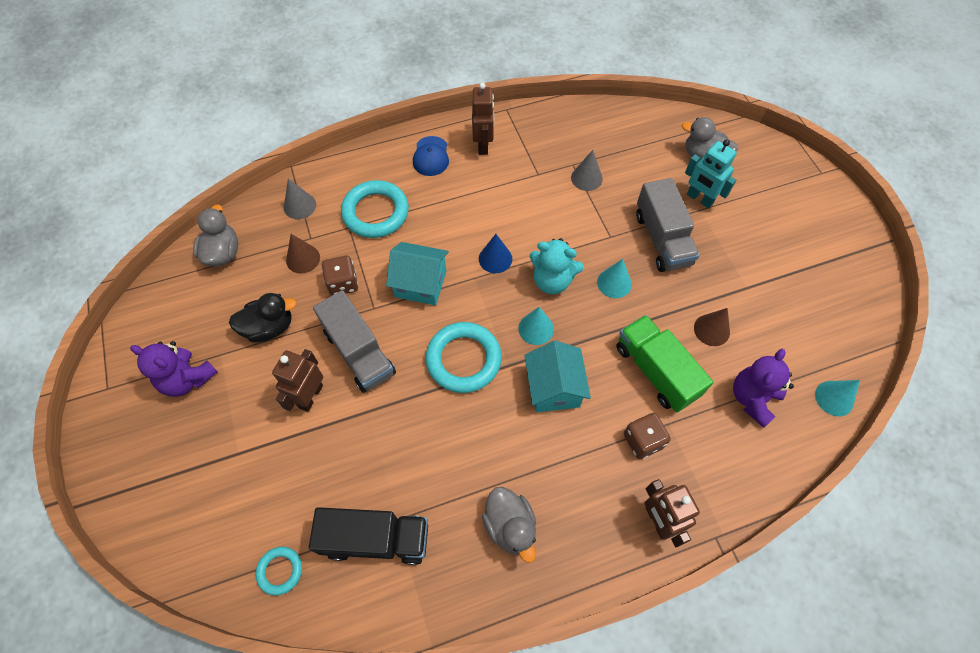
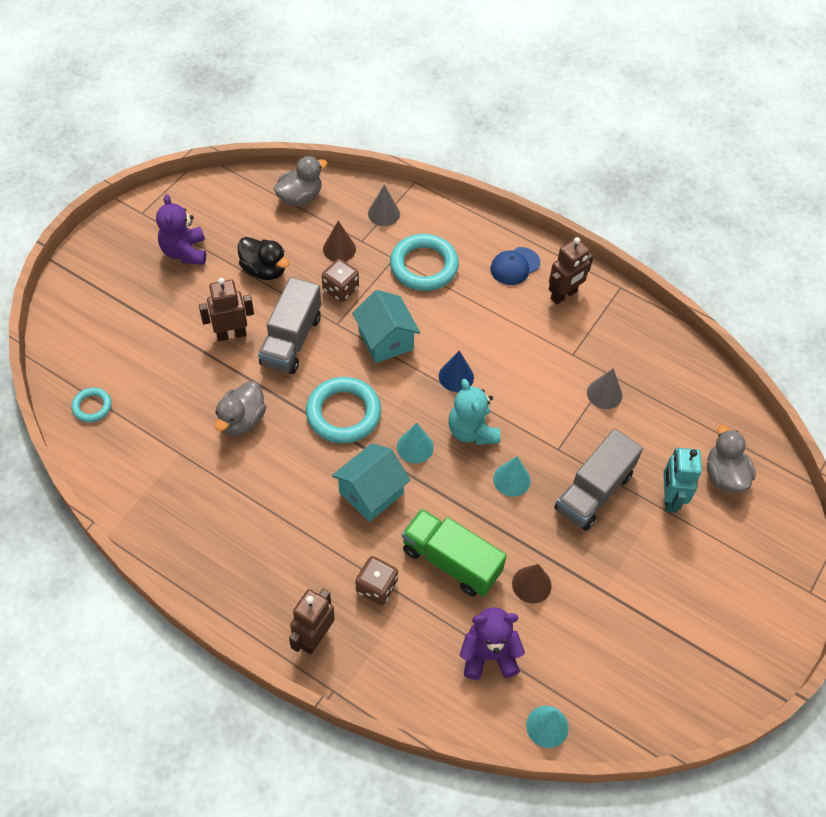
camera: 50 degrees right, 5 degrees down
black truck [309,507,428,565] -> none
grey duck [482,487,536,563] -> grey duck moved to [214,381,266,436]
green truck [616,315,713,412] -> green truck turned 75 degrees counterclockwise [402,509,507,597]

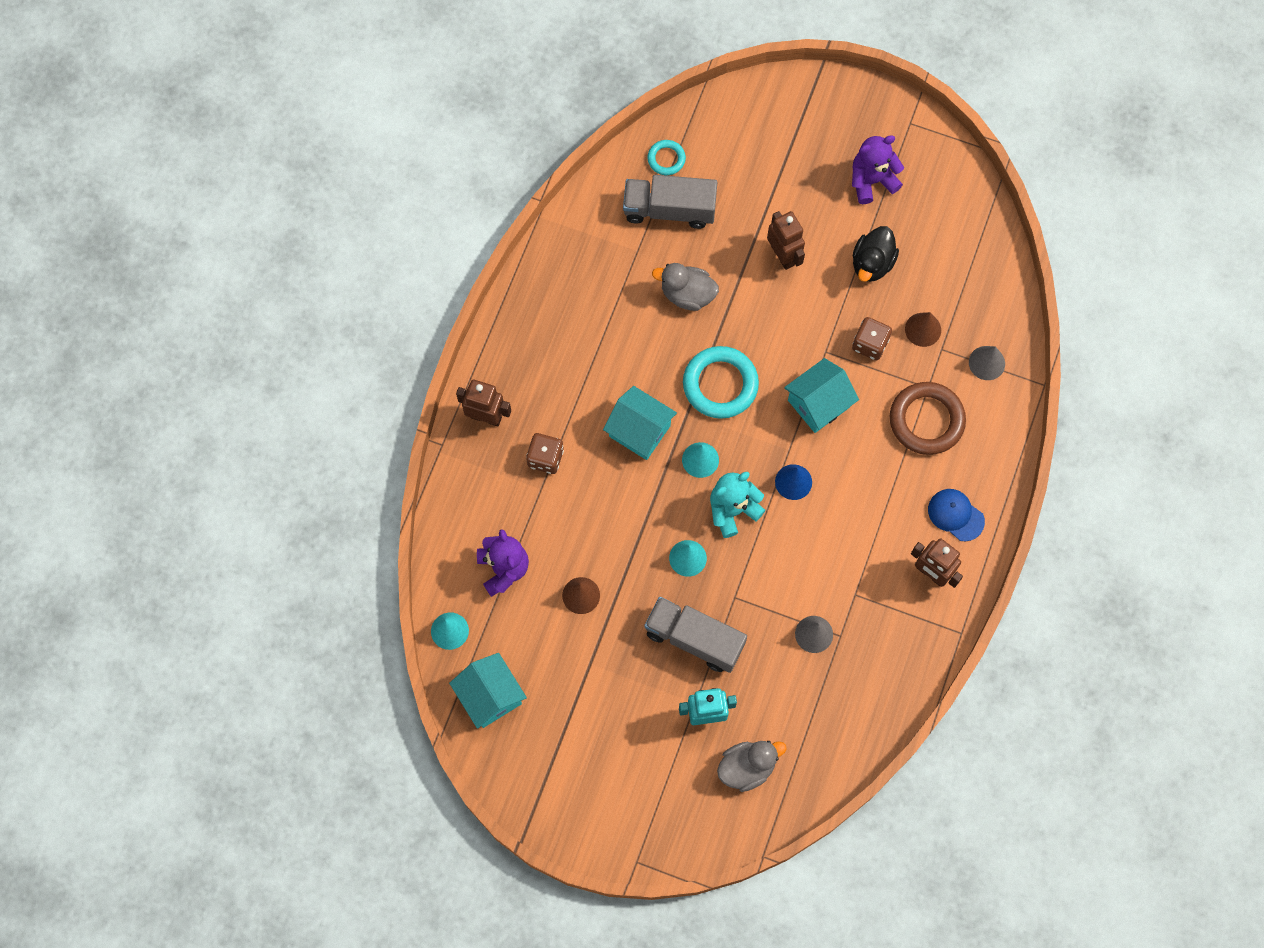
camera: 80 degrees right, 15 degrees up
grey truck [258,277,321,374] -> grey truck moved to [623,175,717,229]
grey duck [274,156,328,206] -> none
turquoise ring [390,234,459,291] -> brown ring [890,382,966,455]
green truck [402,509,507,597] -> none
none -> turquoise house [449,653,527,729]

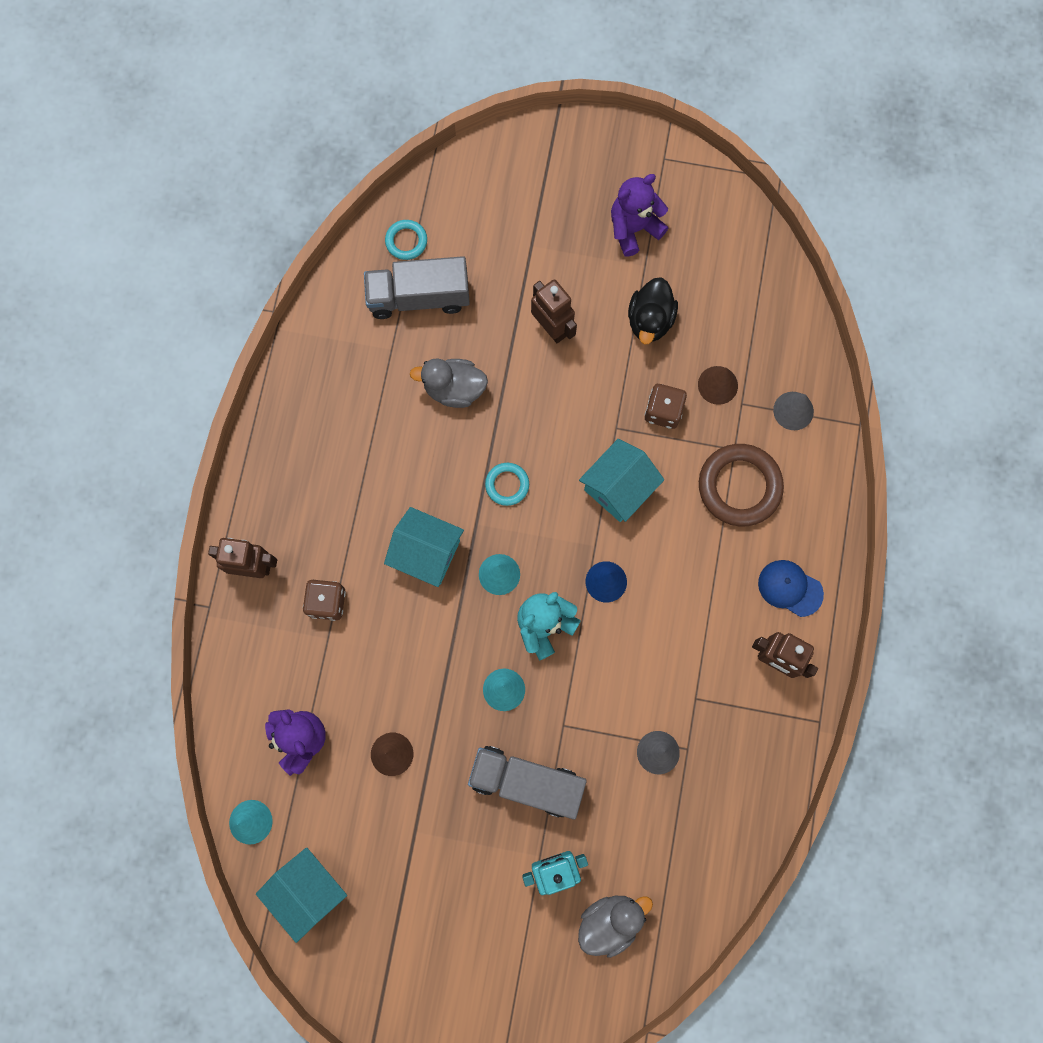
camera: 10 degrees left, 5 degrees up
turquoise ring [683,346,759,419] -> turquoise ring [485,463,529,506], size x0.52

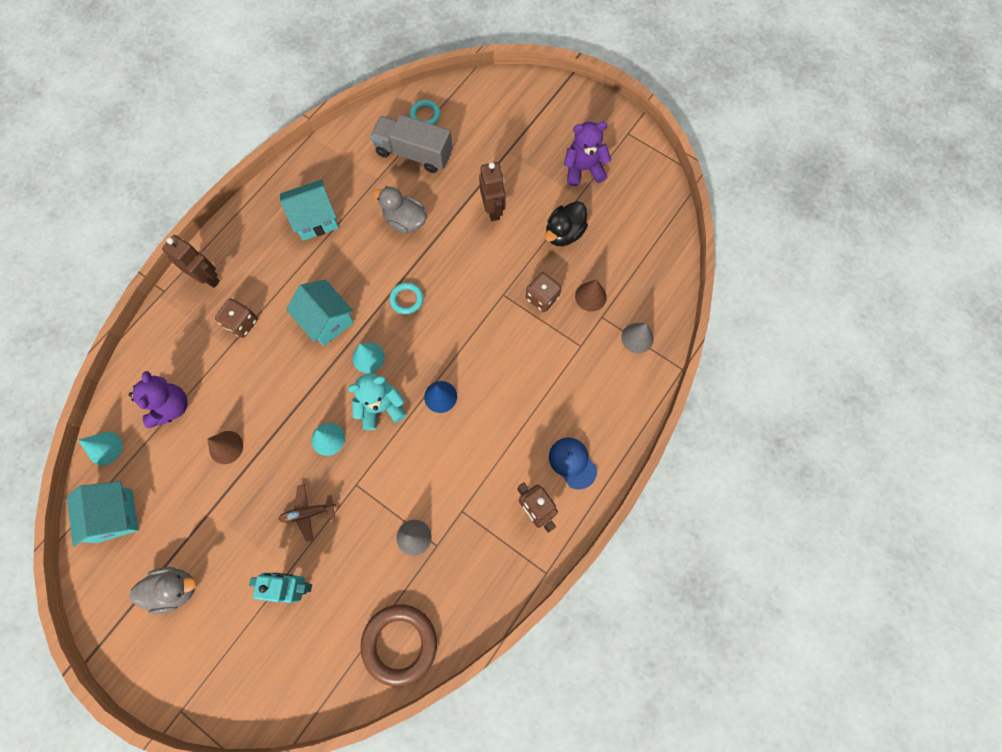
camera: 25 degrees right, 5 degrees down
grey truck [468,746,587,819] -> brown plane [278,485,336,542]
grey duck [578,896,653,958] -> grey duck moved to [129,567,196,615]
turquoise house [579,439,664,522] -> turquoise house moved to [280,179,339,241]
brown ring [699,444,784,526] -> brown ring moved to [360,604,437,687]

